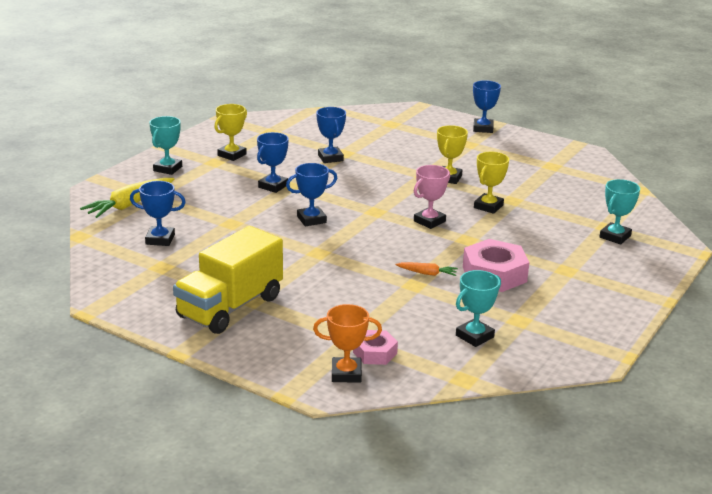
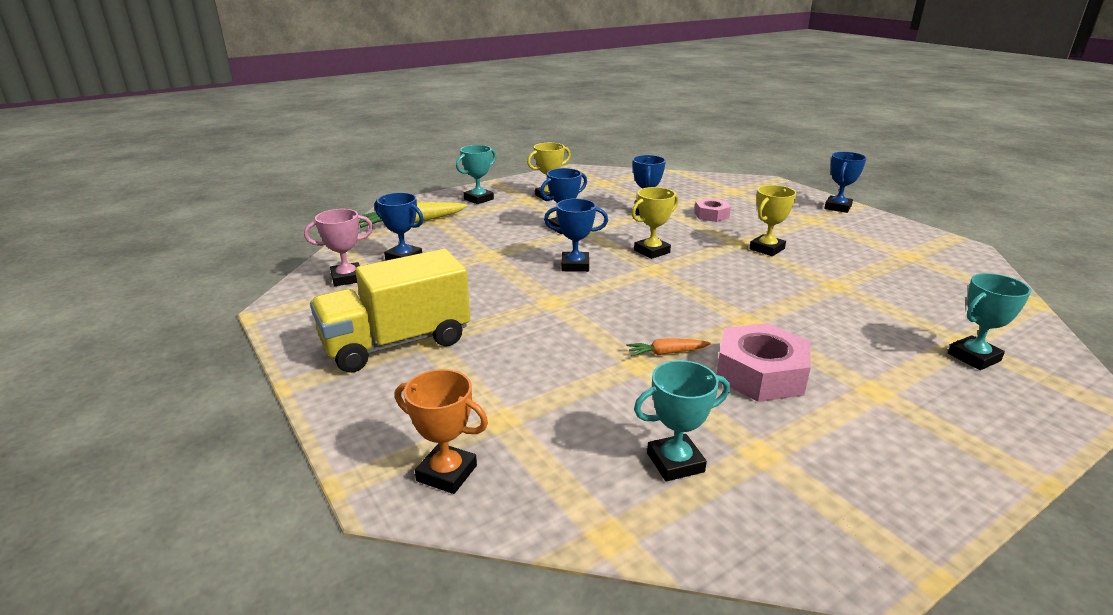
camera: 25 degrees right, 0 degrees up
pink nut [353,330,398,365] -> pink nut moved to [694,198,731,222]
orange carrot [395,262,458,276] -> orange carrot turned 135 degrees clockwise [627,338,711,356]
pink trophy [414,165,450,229] -> pink trophy moved to [304,209,373,286]
yellow trophy [474,152,509,214] -> yellow trophy moved to [631,187,679,259]

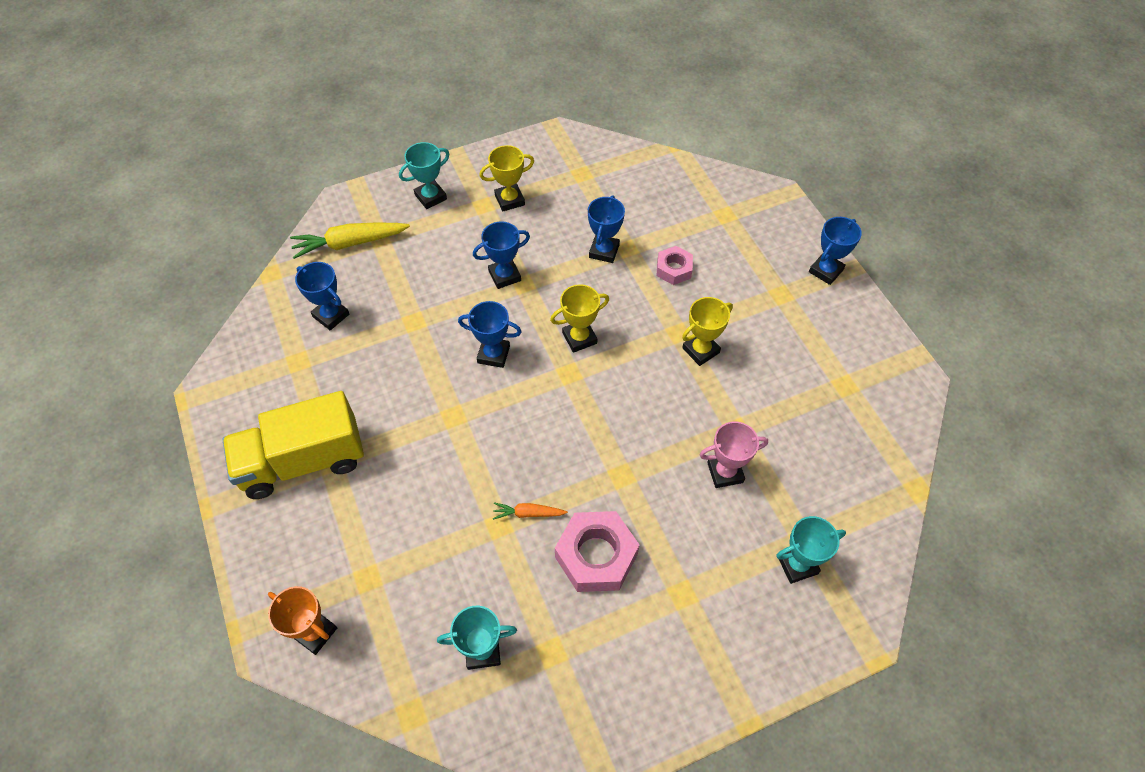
camera: 10 degrees right, 30 degrees up
pink trophy [304,209,373,286] -> pink trophy moved to [699,421,768,488]

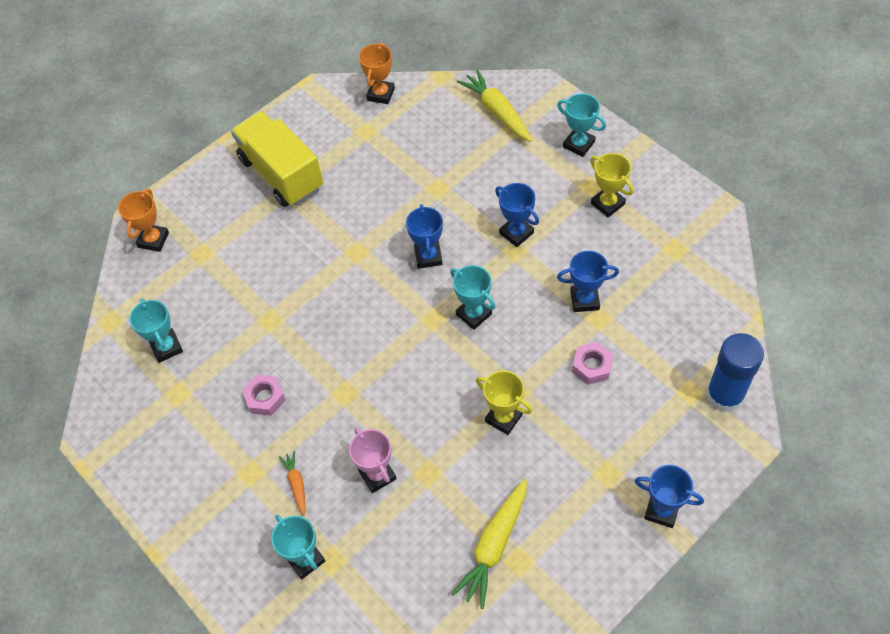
camera: 75 degrees right, 0 degrees up
blue trophy [295,262,349,330] -> none
orange carrot [493,502,568,520] -> orange carrot moved to [279,451,305,516]
yellow trophy [550,284,609,353] -> turquoise trophy [450,265,496,330]
pink nut [555,511,639,592] -> pink nut [242,375,286,416], size x0.58
none -> orange trophy [359,43,395,104]
none -> yellow carrot [451,479,527,609]
none -> blue glue stick [706,333,764,413]

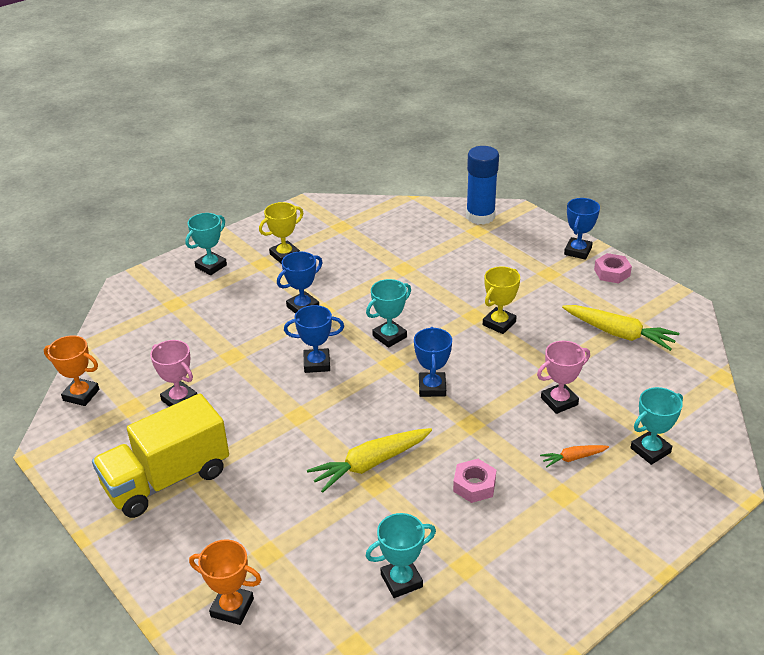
camera: 90 degrees left, 20 degrees down
yellow carrot [457,69,532,142] -> yellow carrot moved to [307,428,432,493]
blue trophy [557,251,619,312] -> blue trophy moved to [414,327,452,397]
pink nut [572,342,613,385] -> pink nut moved to [594,253,632,283]
none -> pink trophy [150,340,197,407]

